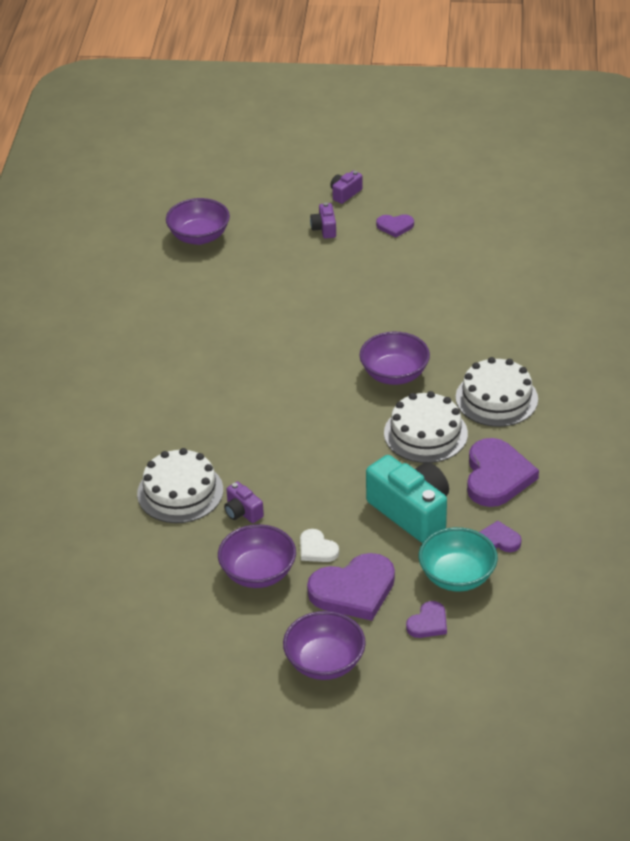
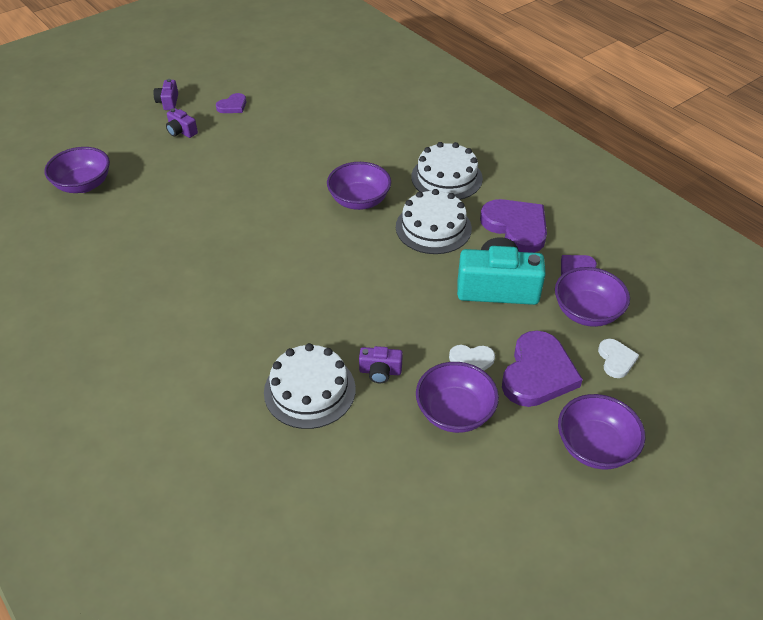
camera: 45 degrees left, 5 degrees up
purple heart [406,601,447,638] -> white heart [598,339,639,378]
turquoise bowl [419,527,498,592] -> purple bowl [555,267,630,327]

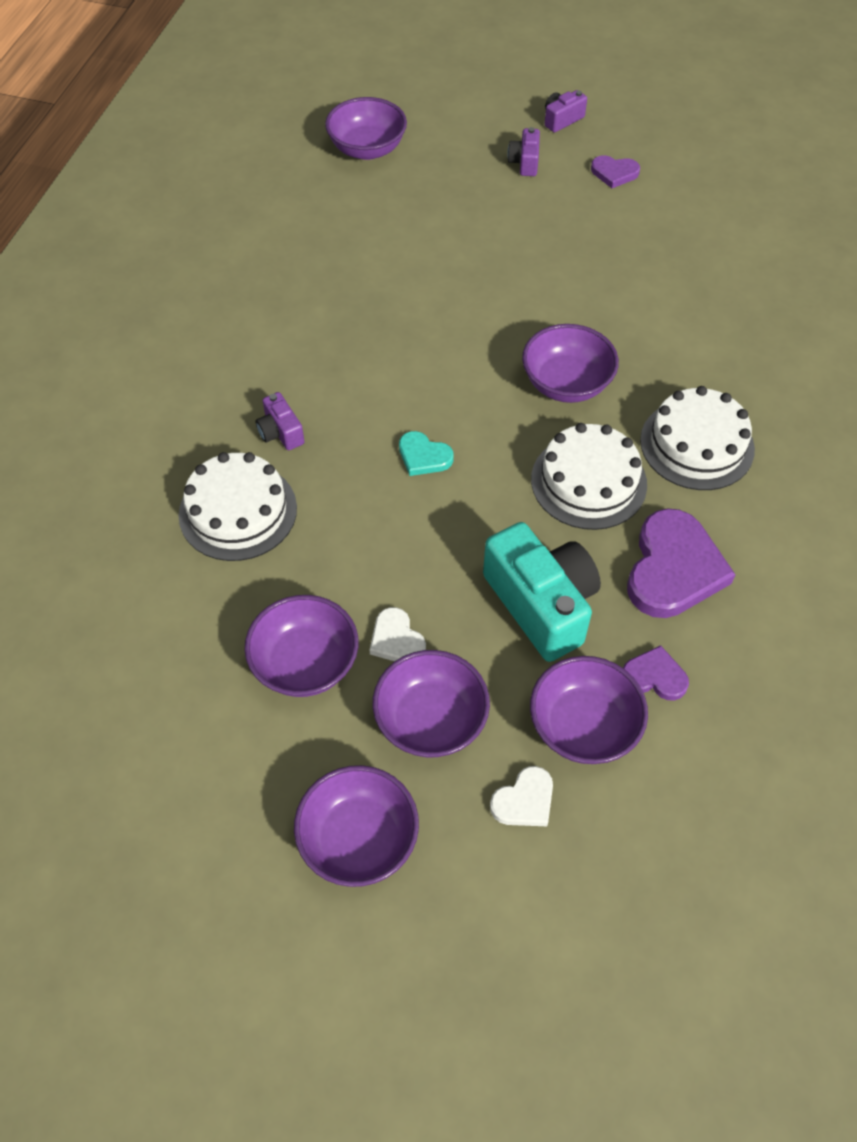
camera: 55 degrees right, 10 degrees up
purple camera [359,346,403,383] -> purple camera moved to [255,392,305,450]
purple heart [502,331,583,407] -> purple bowl [373,650,490,757]
none -> turquoise heart [399,431,454,476]

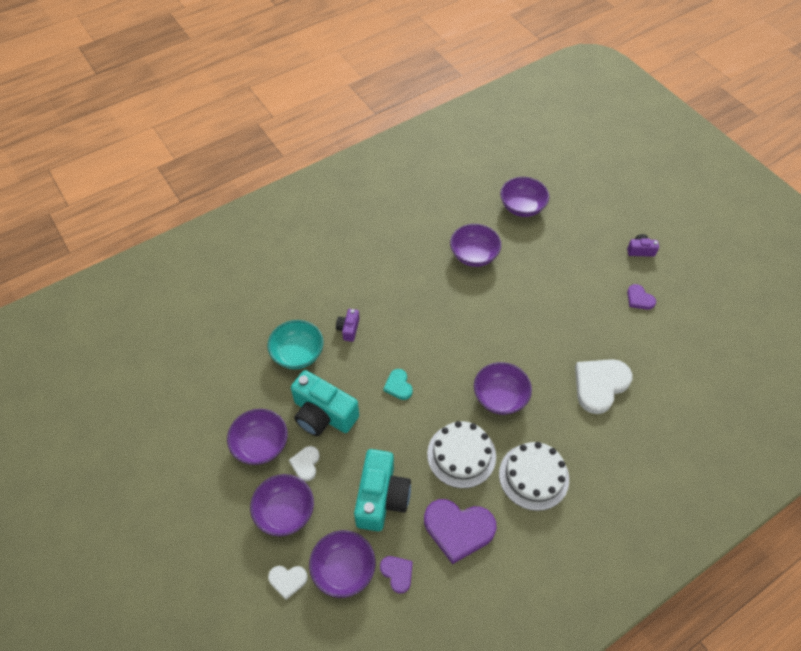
camera: 40 degrees right, 0 degrees up
white cake [179,452,297,561] -> turquoise bowl [267,320,324,369]
purple bowl [294,765,419,887] -> purple bowl moved to [450,224,501,267]
purple camera [507,127,540,176] -> none
purple heart [627,508,736,618] -> purple heart turned 45 degrees clockwise [424,499,496,564]
none -> turquoise camera [291,370,359,436]
none -> white heart [575,359,632,414]

